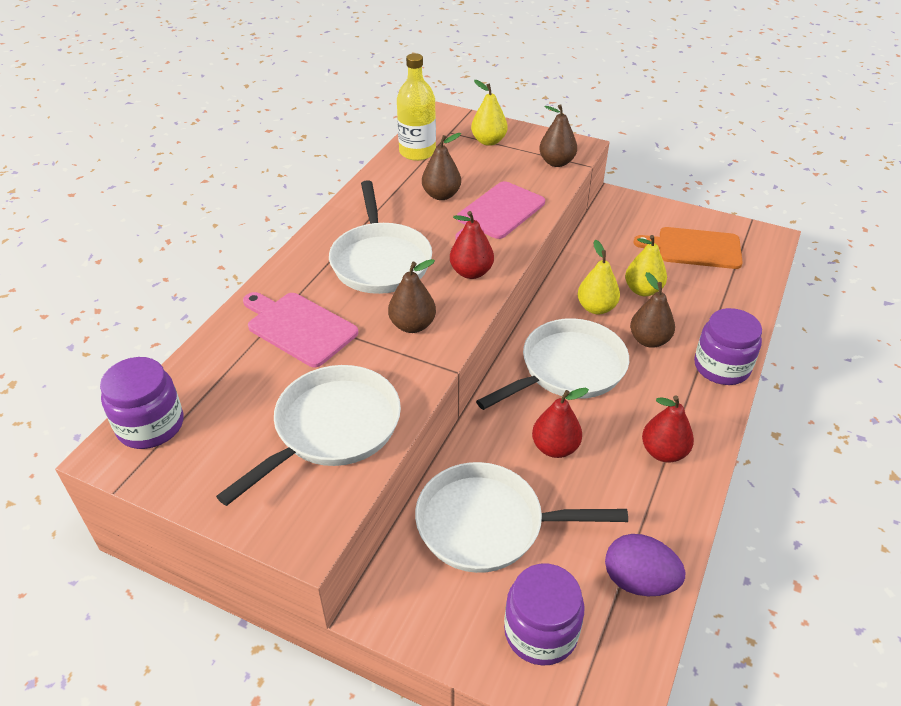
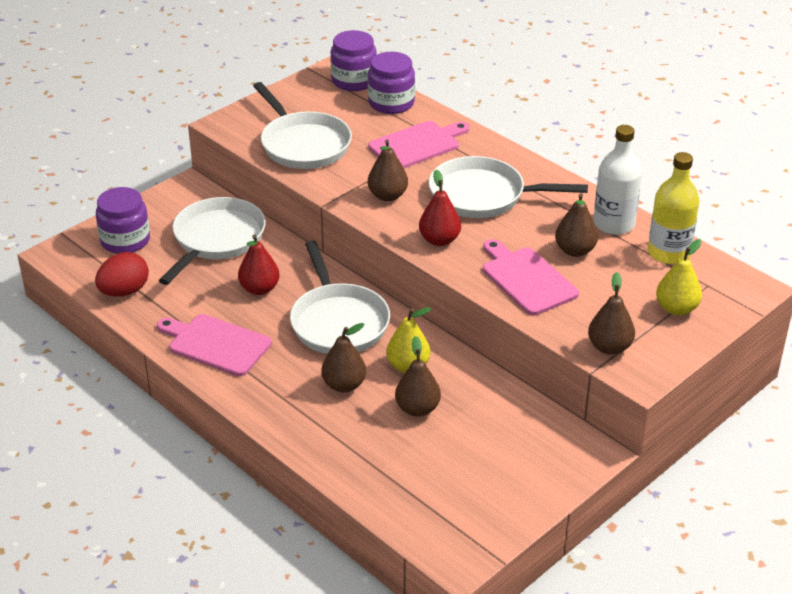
camera: 110 degrees right, 5 degrees down
purple egg [605,534,685,596] -> red egg [95,252,149,297]
yellow pear [625,235,667,296] -> brown pear [395,336,441,417]
orange cutting board [633,227,743,269] -> none
red pear [642,396,694,462] -> pink cutting board [157,314,272,376]
purple jar [694,308,762,385] -> purple jar moved to [368,52,415,114]
none -> white bottle [593,125,642,235]

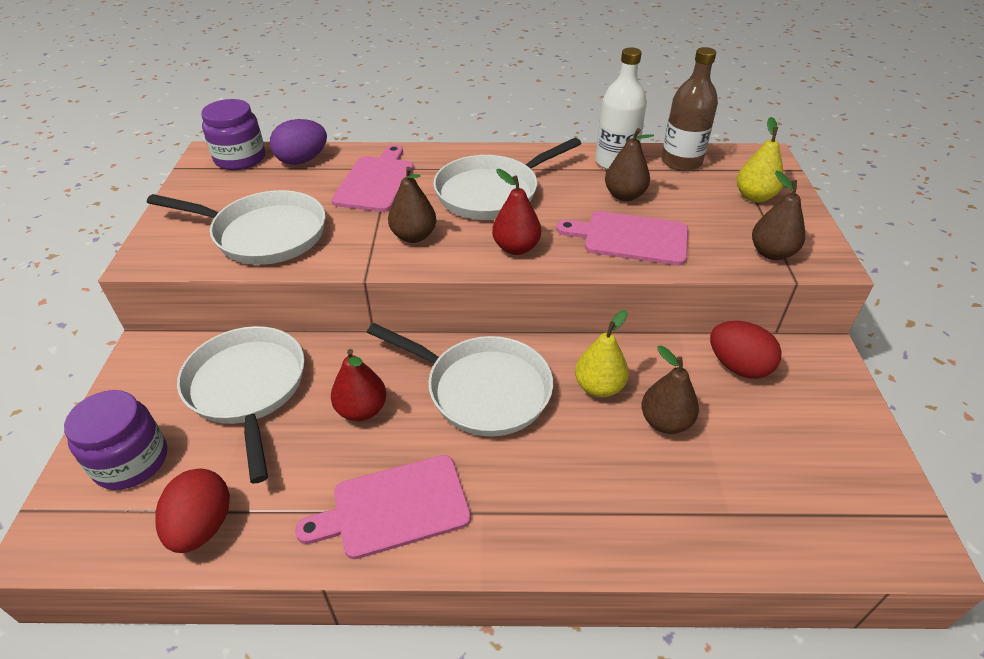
camera: 45 degrees left, 5 degrees up
brown pear [321,323,366,393] -> none
purple jar [368,52,415,114] -> purple egg [270,119,327,165]
yellow bottle [648,152,700,264] -> brown bottle [661,47,718,171]
none -> red egg [710,321,782,379]

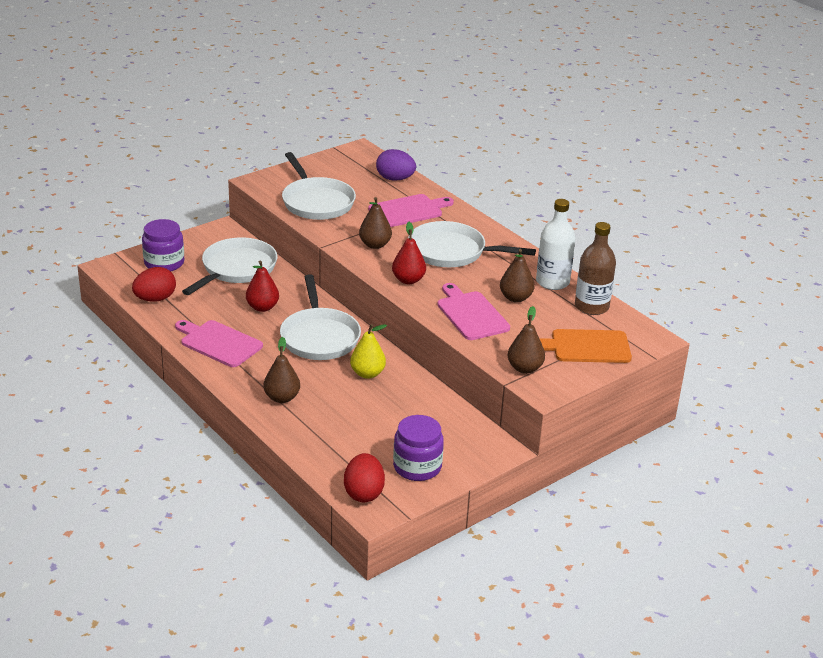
camera: 50 degrees right, 10 degrees down
purple jar [201,99,265,170] -> purple jar moved to [393,415,444,481]
brown pear [641,346,699,434] -> brown pear moved to [263,337,300,403]
red egg [710,321,782,379] -> red egg moved to [344,453,385,502]
yellow pear [737,117,784,202] -> orange cutting board [539,329,632,363]

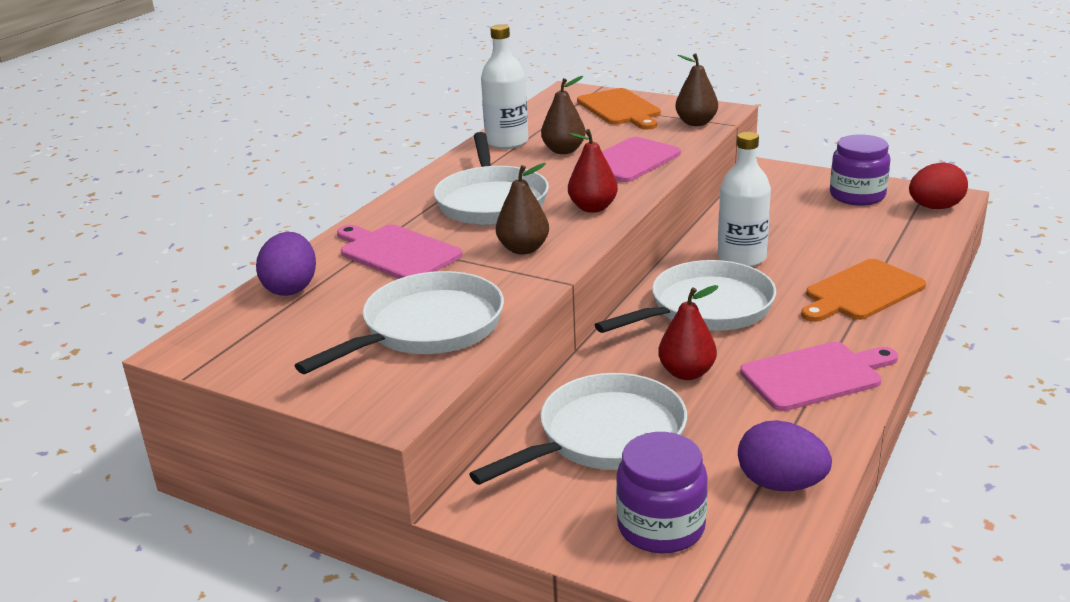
camera: 110 degrees left, 5 degrees down
red egg [132,267,176,302] -> purple egg [738,420,832,491]
pink cutting board [175,320,263,367] -> pink cutting board turned 120 degrees counterclockwise [740,342,898,411]
white pan [182,237,277,295] -> white pan turned 135 degrees clockwise [469,373,687,485]
brown pear [263,337,300,403] -> orange cutting board [801,259,926,322]
yellow pear [350,324,387,379] -> white bottle [718,132,771,267]
brown bottle [575,222,616,315] -> none

